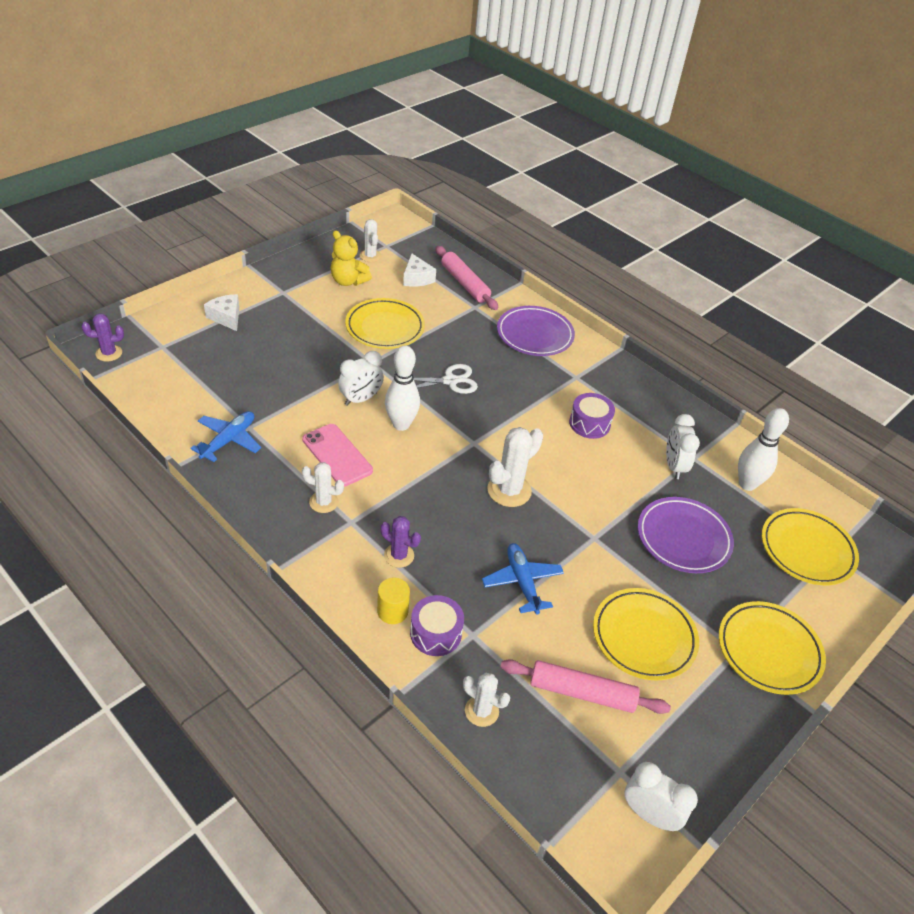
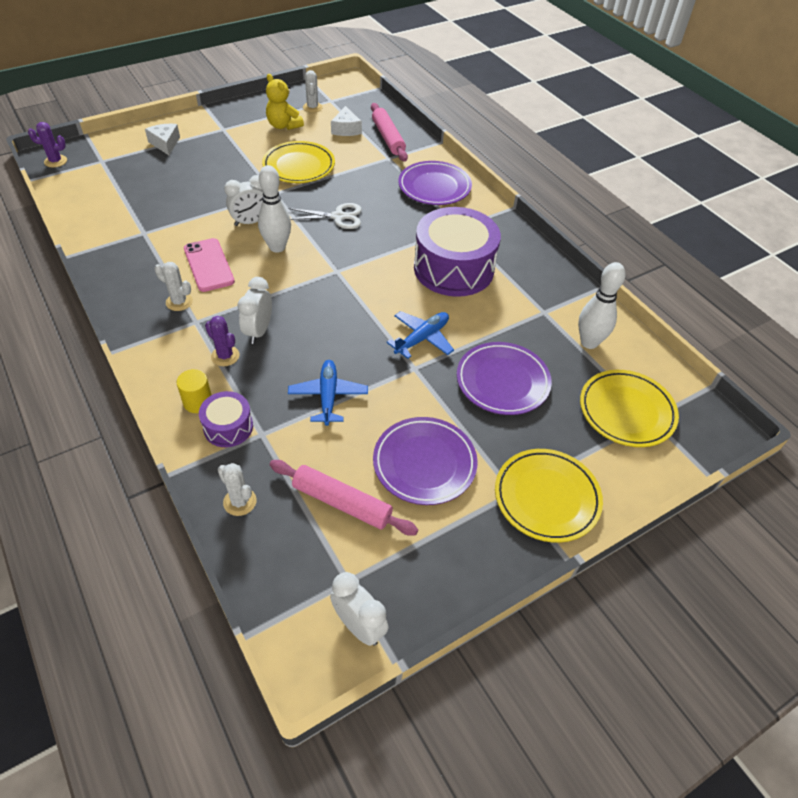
camera: 15 degrees right, 5 degrees up
blue plane [190,411,261,462] -> blue plane moved to [387,311,454,359]
white cactus [487,427,543,507] -> none
purple drum [569,393,615,439] -> purple drum [414,207,501,297], size x2.03
yellow plate [593,588,699,680] -> purple plate [373,417,478,505]
white clock [666,414,700,479] -> white clock moved to [238,277,272,344]

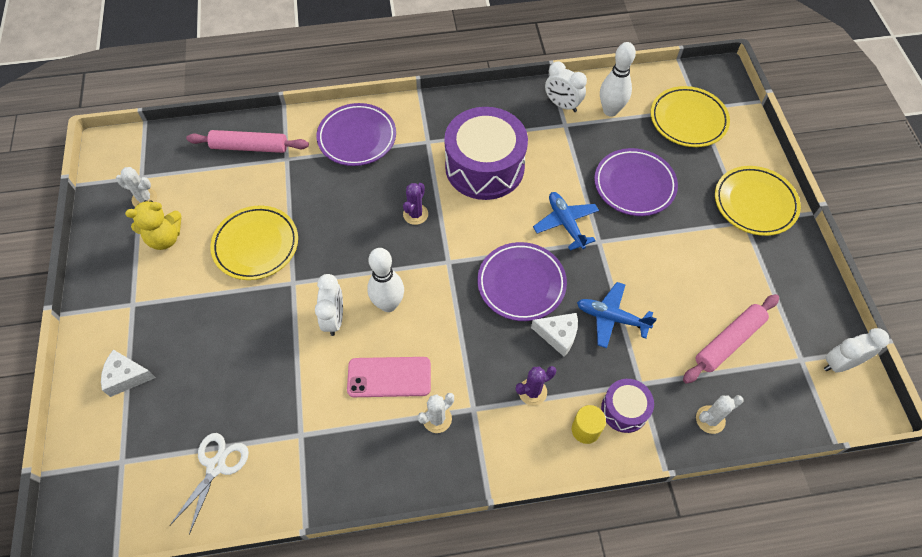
camera: 65 degrees left, 10 degrees up
purple cactus [28,122,67,168] -> purple cactus moved to [403,183,428,225]
white clock [238,277,272,344] -> white clock moved to [545,62,587,112]
white scissors [288,203,362,229] -> white scissors moved to [170,433,249,535]
white cheese [331,106,362,136] -> white cheese moved to [531,313,578,357]
purple plate [373,417,478,505] -> purple plate moved to [477,242,567,321]

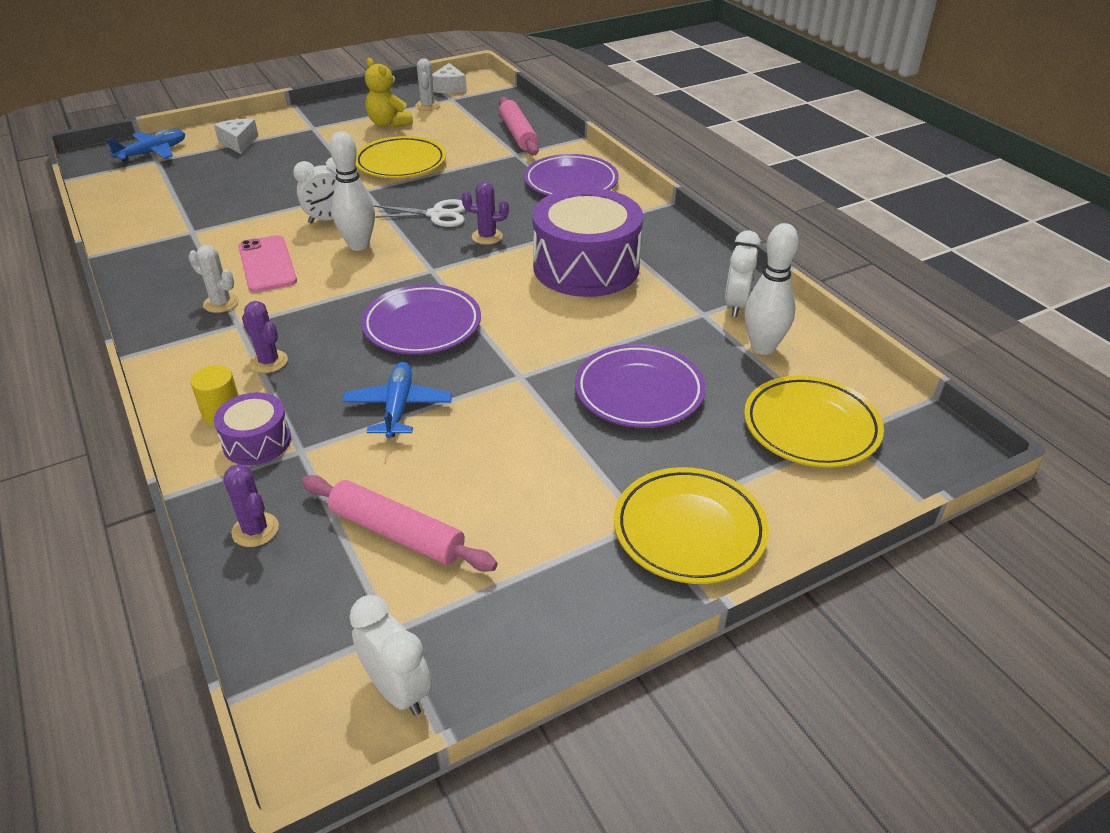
camera: 70 degrees right, 20 degrees down
white scissors [170,433,249,535] -> white scissors moved to [374,199,465,227]
white cheese [531,313,578,357] -> white cheese moved to [432,63,467,93]
blue plane [533,192,599,251] -> blue plane moved to [107,129,185,162]
white cactus [696,395,744,434] -> purple cactus [223,464,279,547]

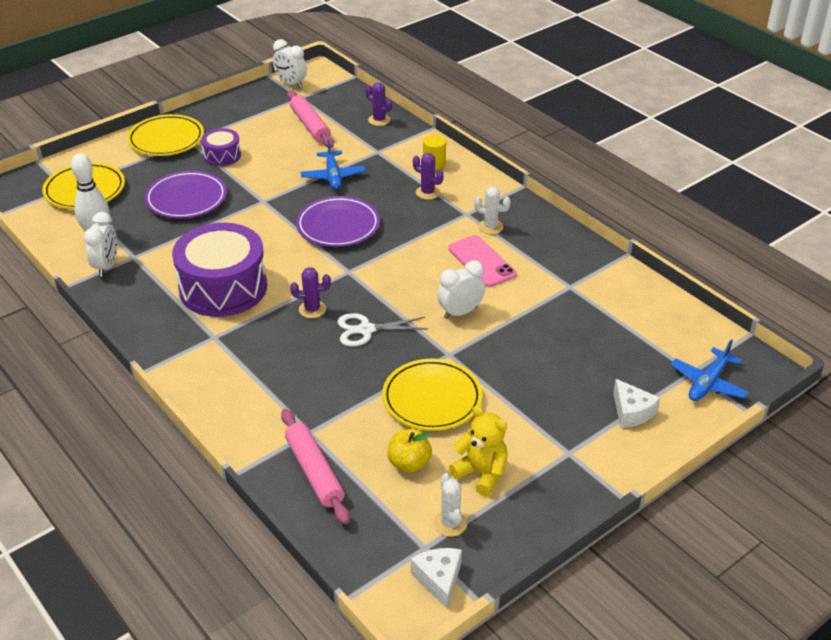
camera: 170 degrees right, 0 degrees up
purple drum [214,392,291,465] -> purple drum moved to [201,128,241,166]
pink rolling pin [302,475,498,572] -> pink rolling pin turned 45 degrees clockwise [287,90,334,148]
white bowling pin [330,131,375,251] -> none
purple plate [524,154,619,196] -> none
none -> yellow apple [387,429,432,472]

